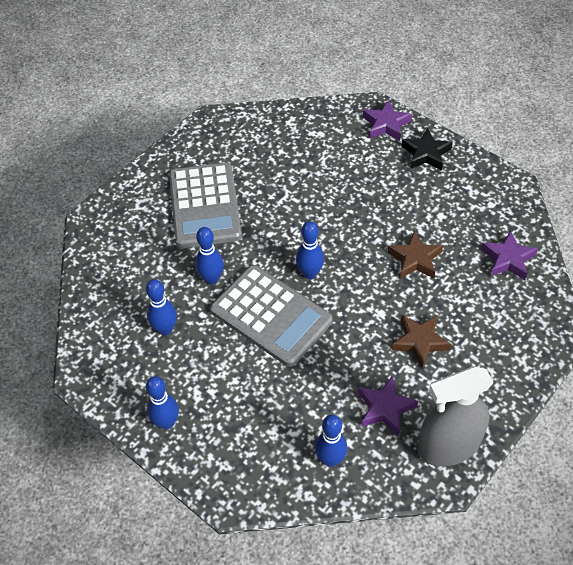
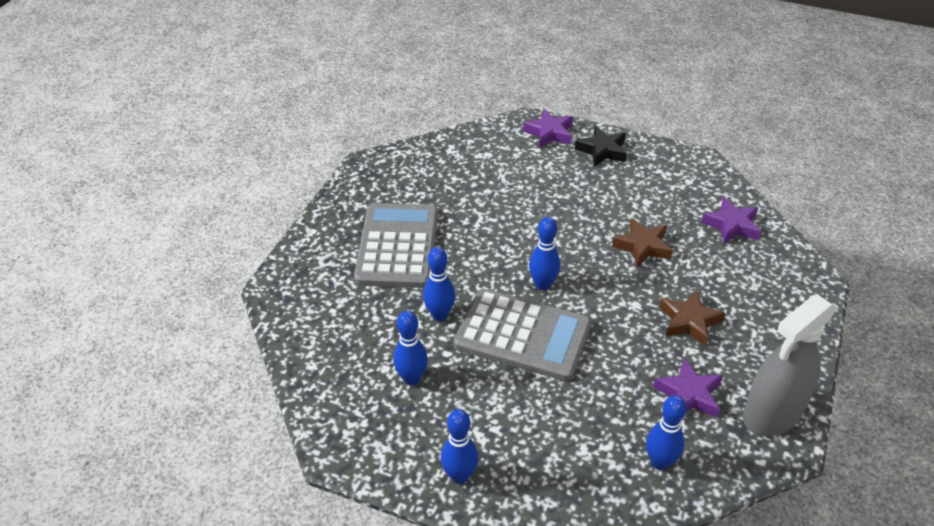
camera: 20 degrees left, 10 degrees down
grey calculator [169,163,242,248] -> grey calculator turned 150 degrees counterclockwise [354,203,438,288]

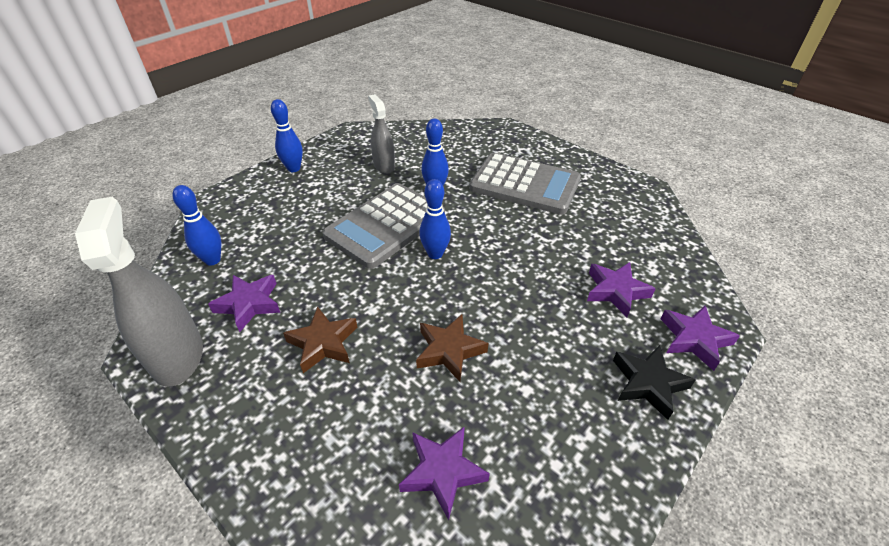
camera: 110 degrees right, 0 degrees up
blue bowling pin [393,311,428,385] -> grey spray bottle [368,94,395,174]
none -> purple star [587,262,656,317]

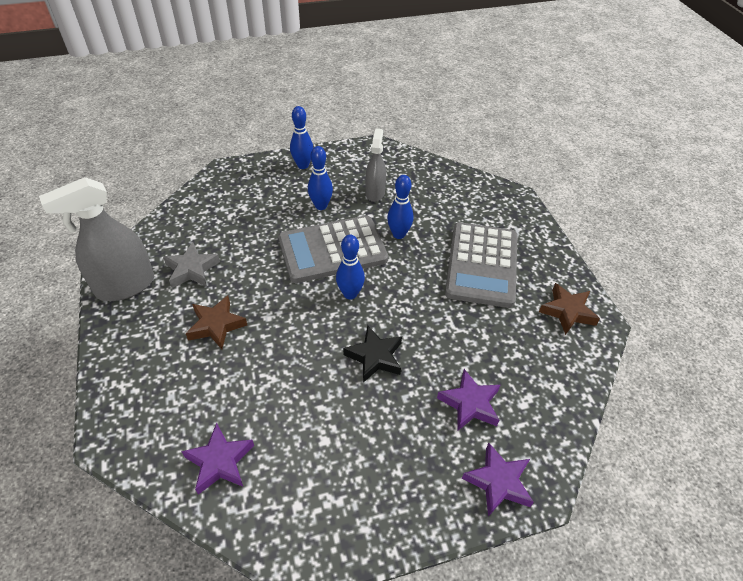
camera: 30 degrees right, 5 degrees up
grey spray bottle [75,197,203,387] -> grey spray bottle turned 135 degrees counterclockwise [39,177,154,301]
blue bowling pin [172,185,221,266] -> blue bowling pin moved to [308,146,333,210]
purple star [208,275,281,332] -> grey star [163,242,220,288]
brown star [416,314,488,382] -> brown star moved to [539,283,600,335]
grey calculator [469,153,581,215] -> grey calculator turned 45 degrees clockwise [445,222,518,308]
black star [613,345,695,420] -> black star moved to [343,325,402,383]

